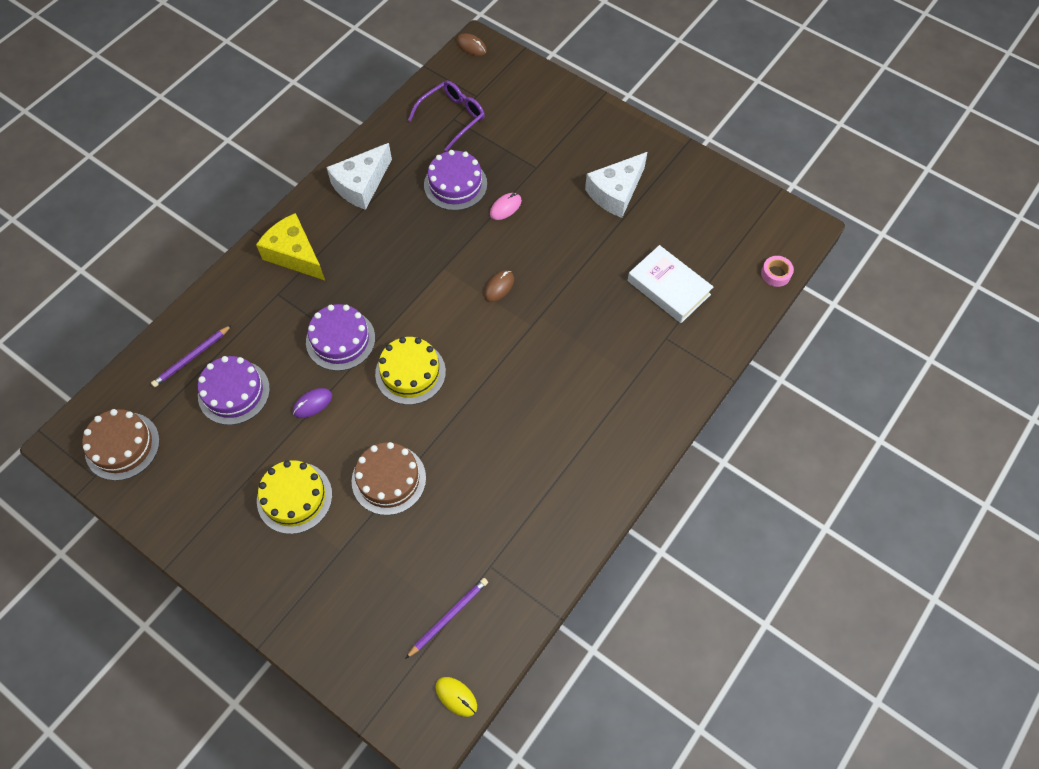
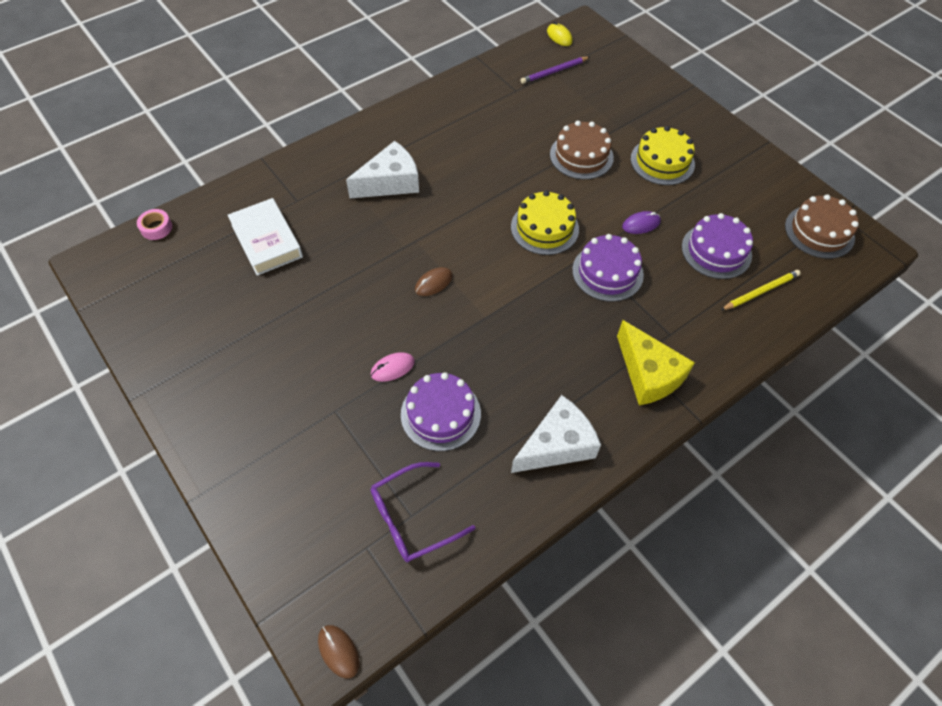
camera: 165 degrees left, 5 degrees down
purple pencil [151,325,232,387] -> yellow pencil [721,270,801,310]
white cheese [585,152,647,218] -> white cheese moved to [346,141,419,198]

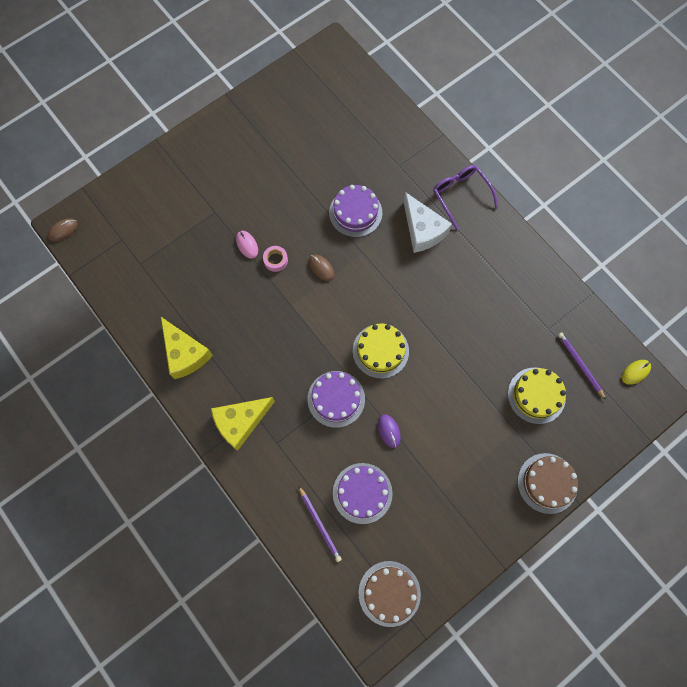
camera: 90 degrees right, 15 degrees up
pink tape [137,209,172,240] -> pink tape moved to [263,246,288,272]
white book [228,198,303,276] -> none
purple glasses [370,462,476,562] -> purple glasses moved to [433,165,498,230]
purple cake [401,372,481,451] -> purple cake moved to [329,185,382,237]
white cheese [511,395,601,473] -> yellow cheese [161,317,213,379]
brown cake [550,121,614,179] -> brown cake moved to [518,453,578,514]
yellow cake [631,126,695,185] -> yellow cake moved to [508,368,566,424]
yellow pencil [721,270,801,310] -> purple pencil [299,486,342,562]

